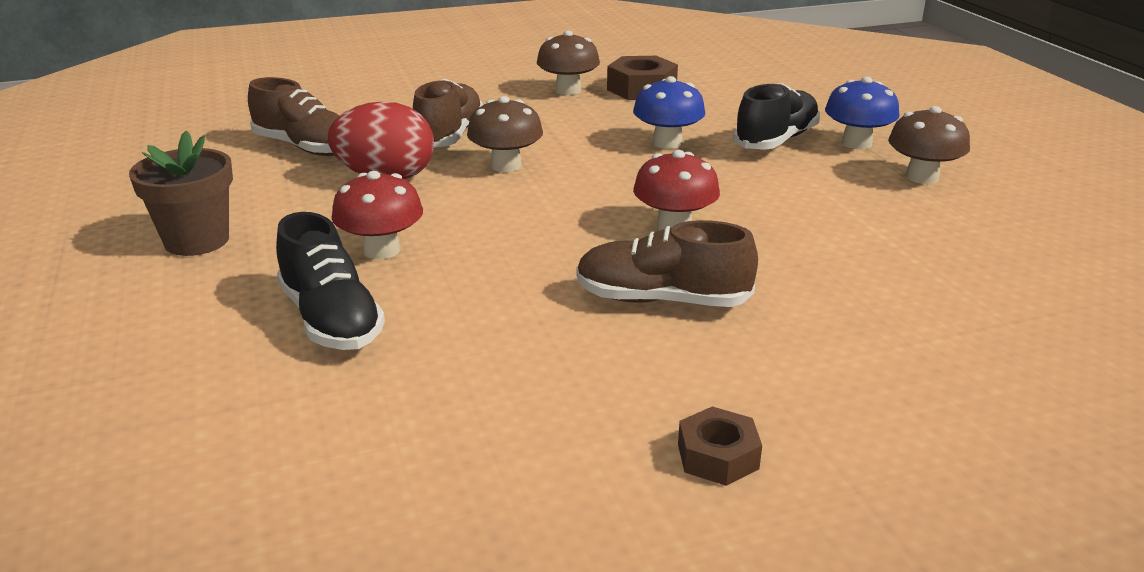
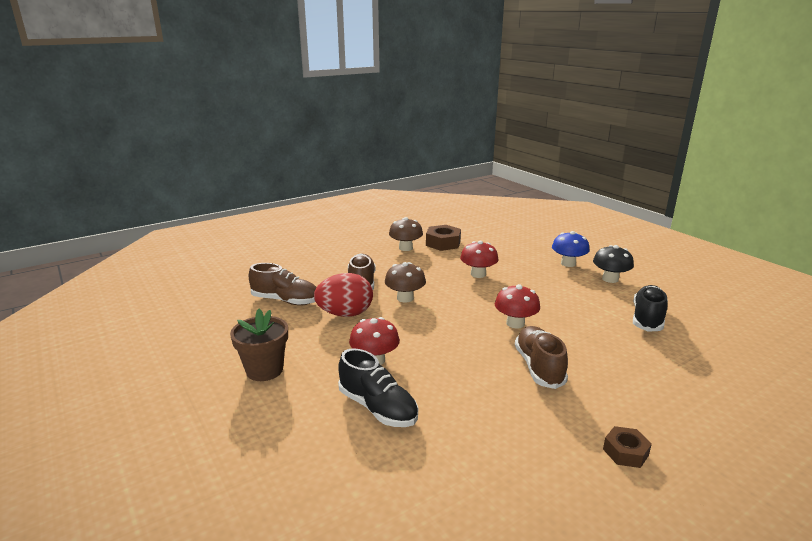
camera: 15 degrees left, 5 degrees down
brown shoe [577,220,758,307] -> brown shoe turned 90 degrees clockwise [515,326,568,389]
blue mushroom [633,76,705,149] -> red mushroom [460,241,499,278]
black shoe [733,83,820,150] -> black shoe moved to [633,285,668,332]
brown mushroom [888,106,970,184] -> black mushroom [593,245,634,283]

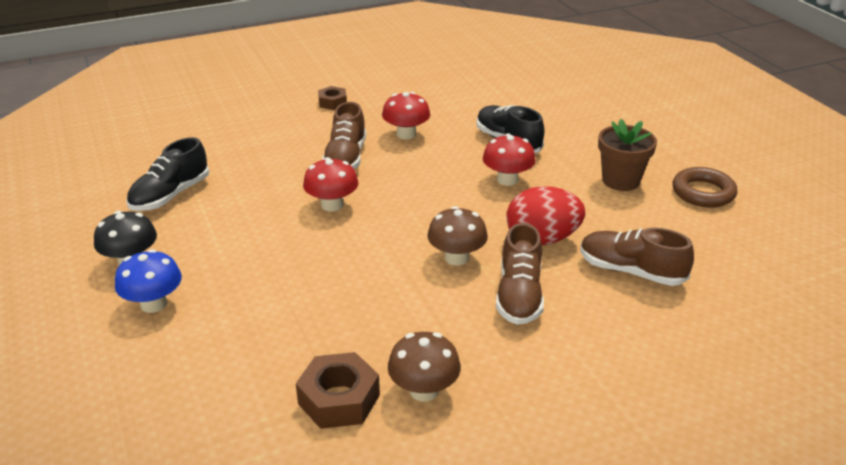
camera: 170 degrees left, 10 degrees up
red mushroom [460,241,499,278] -> red mushroom moved to [382,92,430,139]
none -> brown ring [673,167,738,208]

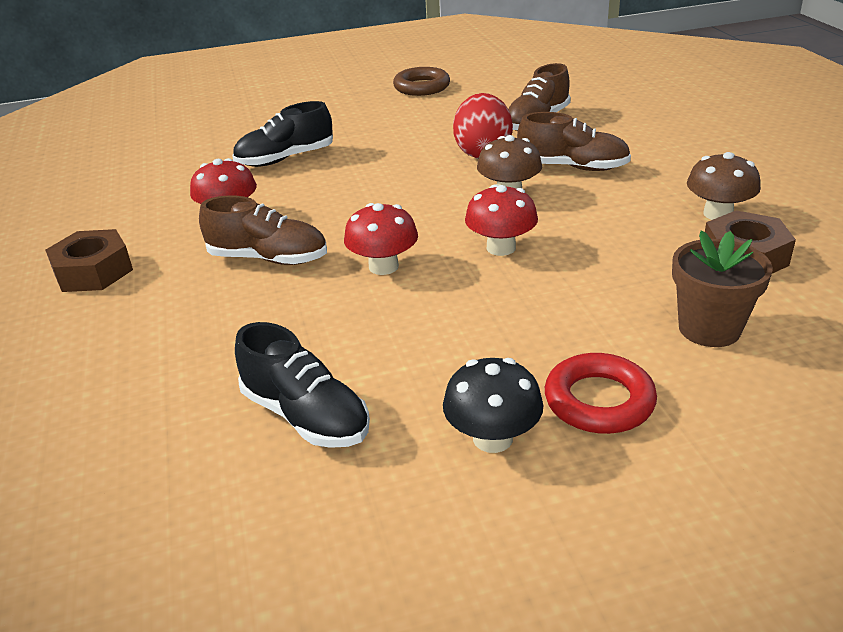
camera: 80 degrees left, 0 degrees up
blue mushroom [115,249,182,313] -> red ring [545,353,657,434]
brown nut [318,86,347,110] -> brown nut [46,229,133,292], size x1.61
red mushroom [483,134,536,186] -> red mushroom moved to [465,184,538,256]
brown flower pot [598,119,657,191] -> brown flower pot moved to [672,230,773,347]

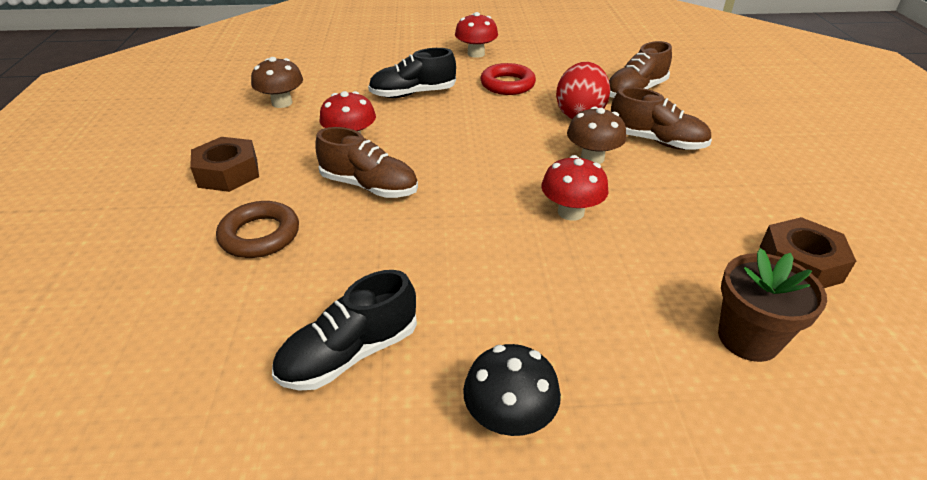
camera: 10 degrees right, 5 degrees up
black shoe [235,322,370,448] -> black shoe turned 90 degrees clockwise [272,270,417,391]
red mushroom [344,203,418,275] -> red mushroom moved to [455,12,498,58]
brown ring [393,67,450,96] -> brown ring moved to [216,201,299,258]
red ring [545,353,657,434] -> red ring moved to [480,63,536,95]
brown mushroom [687,152,761,220] -> brown mushroom moved to [251,57,303,108]

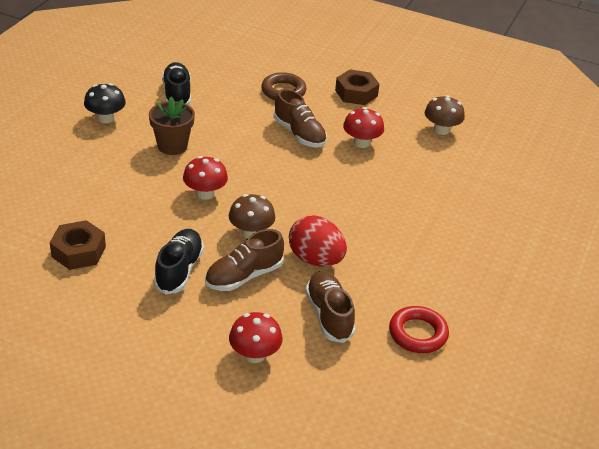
camera: 115 degrees right, 0 degrees up
brown shoe [315,127,418,198] -> brown shoe turned 90 degrees counterclockwise [274,89,327,148]
black shoe [368,48,456,98] -> black shoe moved to [154,229,204,294]
red mushroom [455,12,498,58] -> red mushroom moved to [229,312,283,363]
red ring [480,63,536,95] -> red ring moved to [389,306,449,353]
brown flower pot [718,248,827,362] -> brown flower pot moved to [149,97,195,155]

